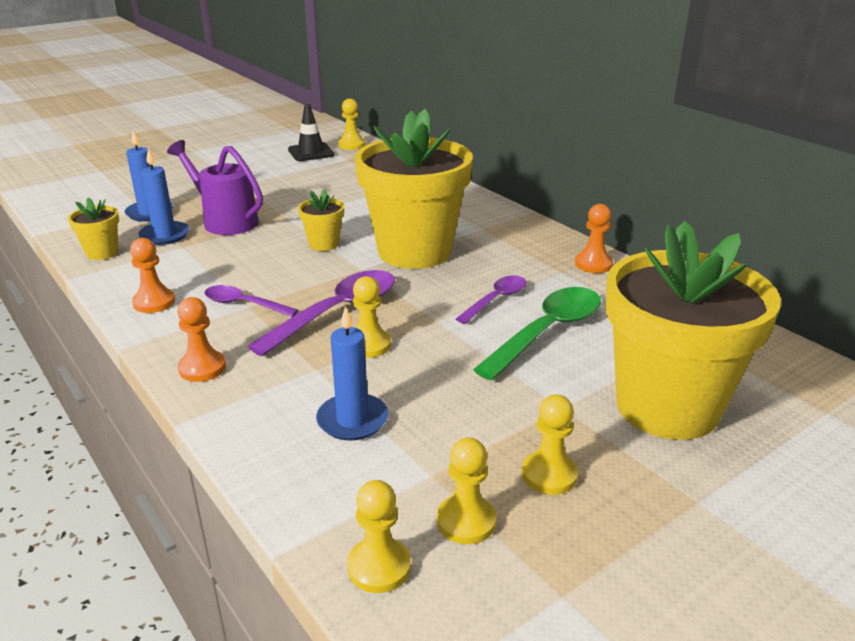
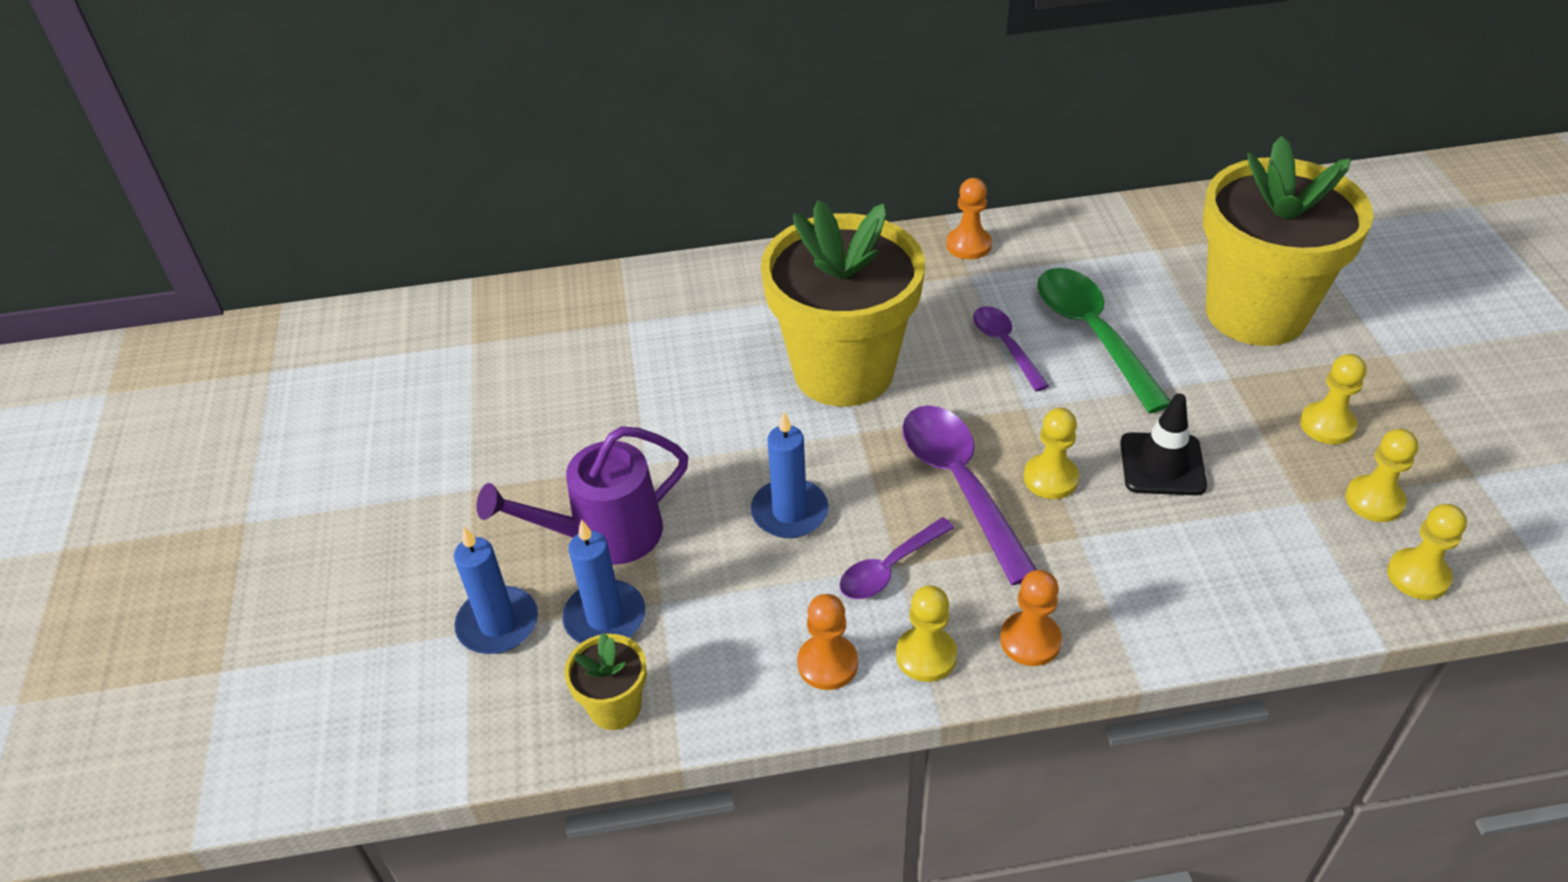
camera: 60 degrees left, 15 degrees up
black traffic cone [288,104,335,161] -> black traffic cone moved to [1120,393,1207,495]
yellow flower pot [298,189,344,251] -> none
blue candle [316,306,388,441] -> blue candle moved to [751,412,829,538]
yellow pawn [338,99,365,150] -> yellow pawn moved to [896,585,957,682]

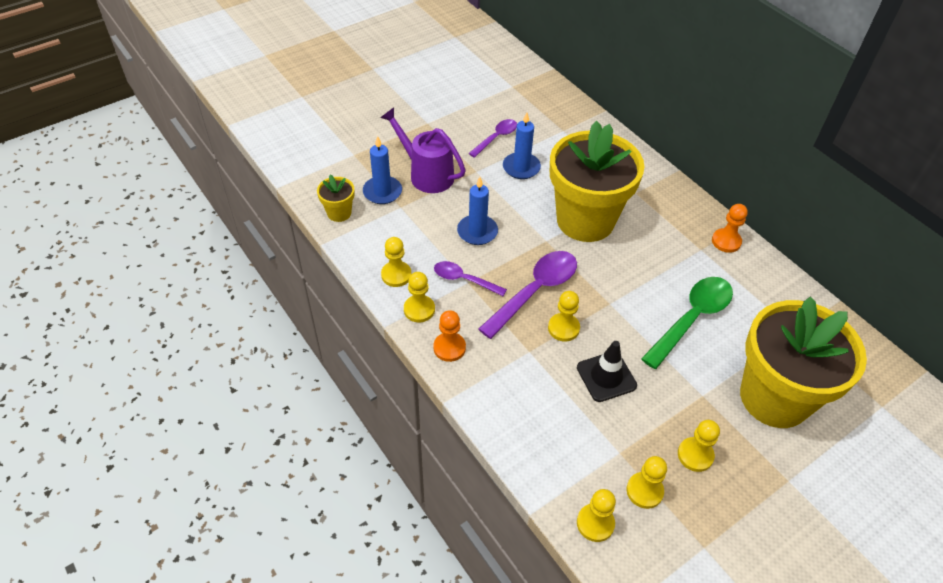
camera: 60 degrees right, 5 degrees up
blue candle [454,527,538,654] -> blue candle moved to [503,112,541,179]
orange pawn [797,594,858,690] -> yellow pawn [381,237,412,287]
purple spoon [973,306,1049,392] -> purple spoon moved to [469,119,517,158]

